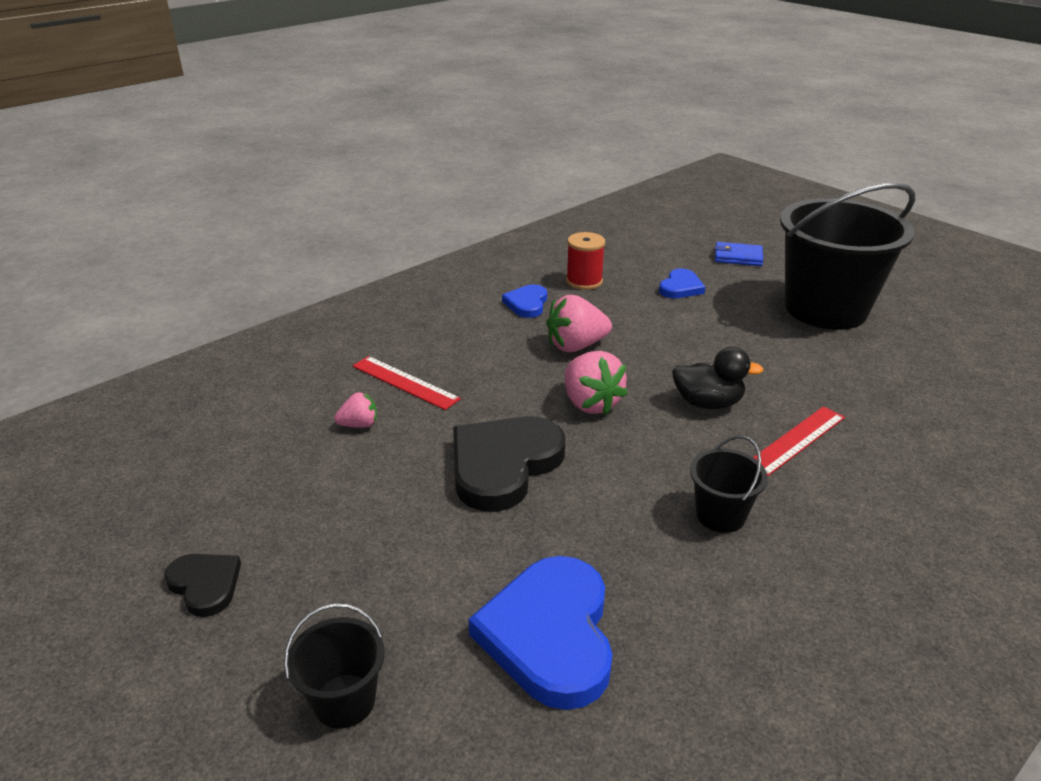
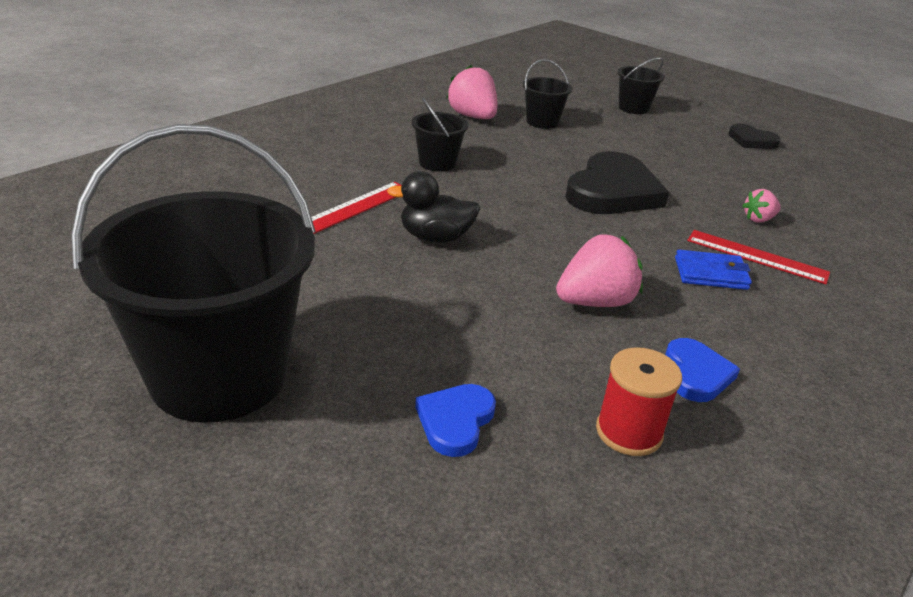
camera: 170 degrees right, 0 degrees up
blue heart [469,556,612,710] -> black bucket [523,59,573,129]
pink strawberry [565,351,628,415] -> pink strawberry moved to [446,65,497,119]
blue wallet [715,242,763,266] -> blue wallet moved to [675,250,752,290]

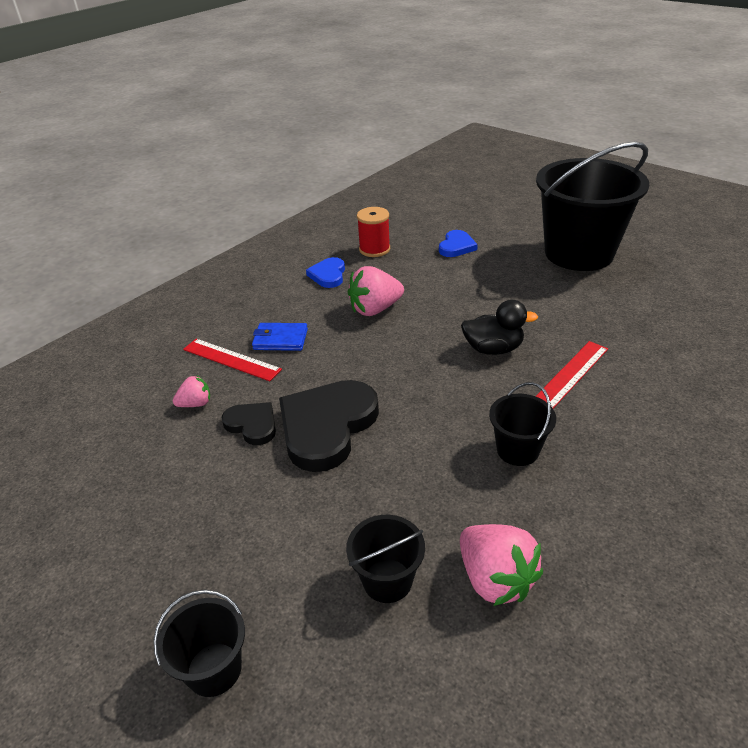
camera: 175 degrees left, 5 degrees up
black heart [728,123,781,149] -> black heart moved to [221,402,276,445]

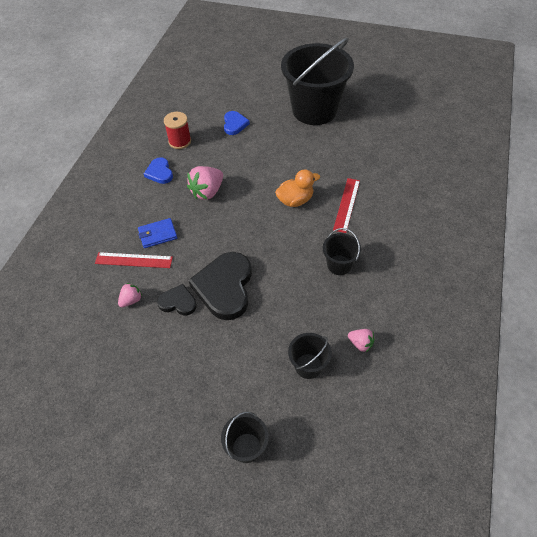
camera: 25 degrees left, 15 degrees up
pink strawberry [460,524,543,606] -> pink strawberry [348,329,375,352], size x0.56
black duck [461,300,538,355] -> orange duck [275,170,320,207]

